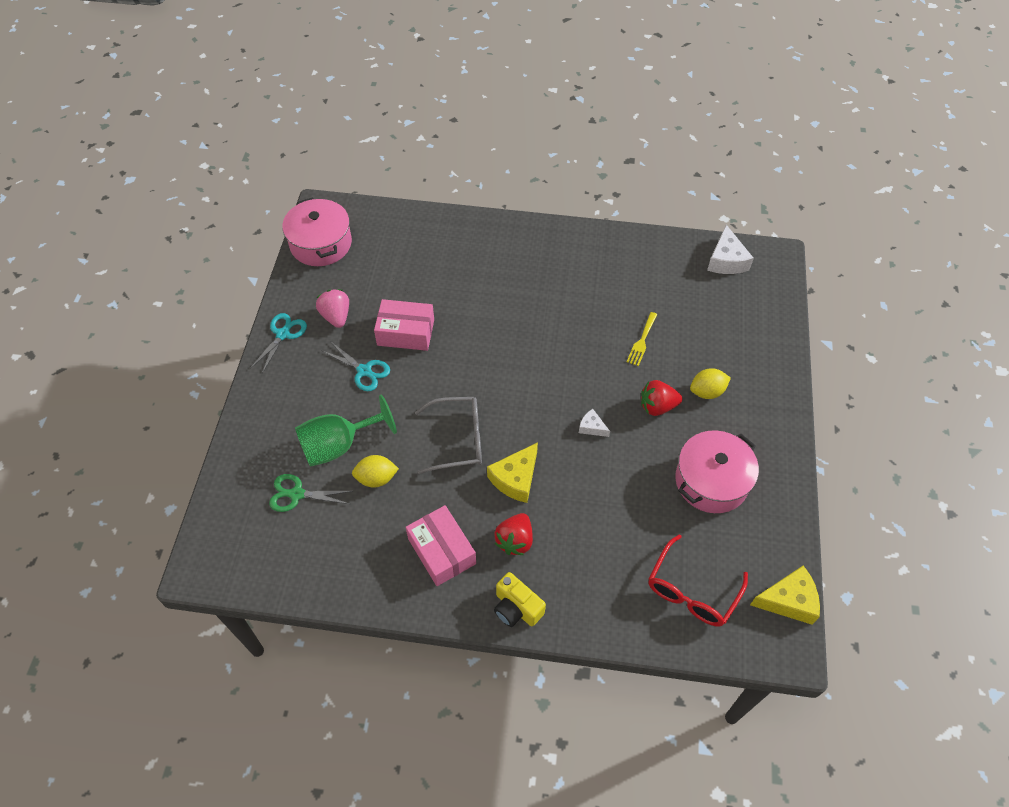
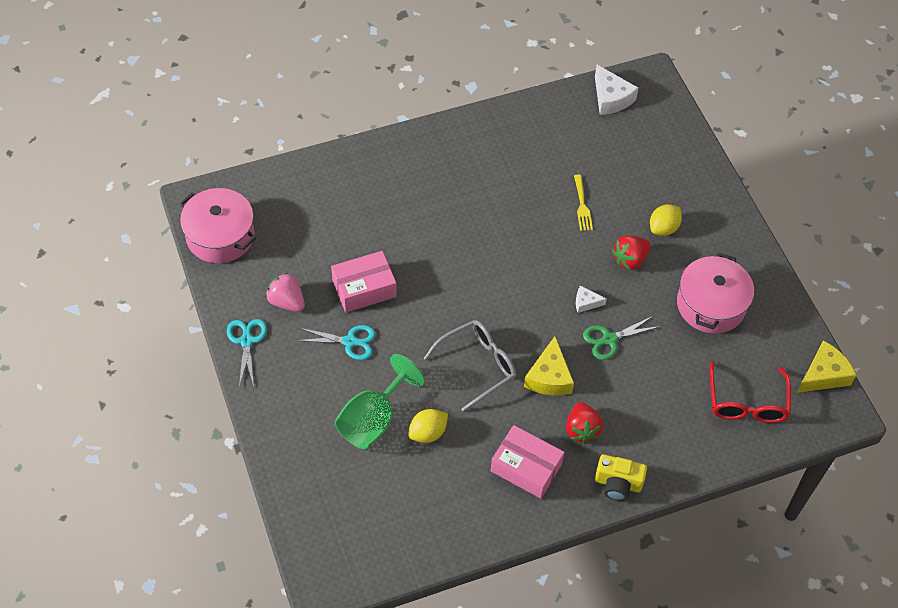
camera: 30 degrees left, 0 degrees up
green scissors [269,474,352,512] -> green scissors moved to [583,316,661,360]

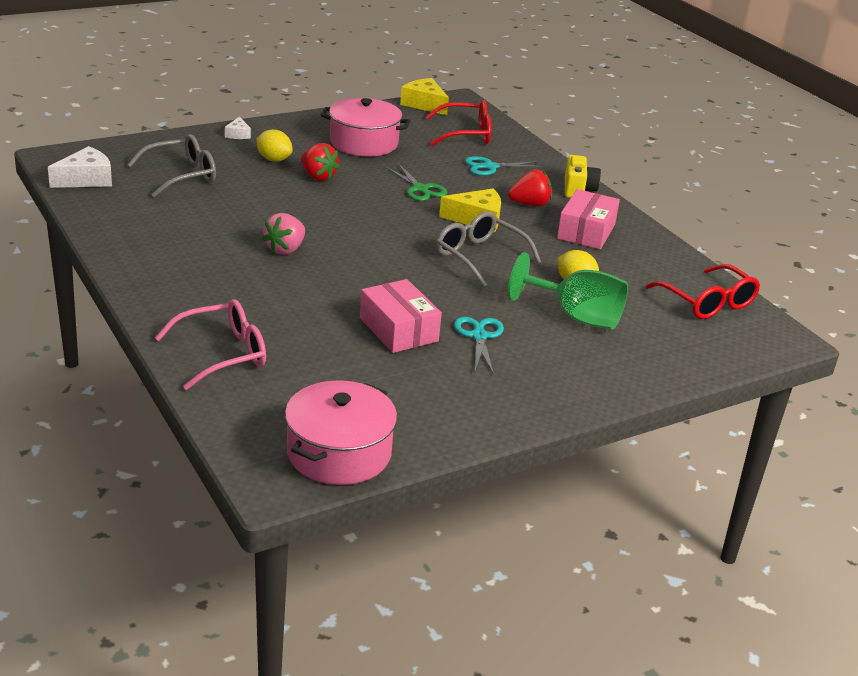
camera: 100 degrees left, 25 degrees down
turquoise scissors [227,319,267,387] -> turquoise scissors moved to [465,156,543,176]
pink strawberry [266,272,305,312] -> pink strawberry moved to [262,213,305,255]
yellow fork [574,175,593,231] -> none
white cheese [576,286,607,313] -> white cheese moved to [225,117,251,139]
none -> grey glasses [127,134,216,198]
none -> pink glasses [155,299,266,390]
none -> red glasses [646,264,760,319]

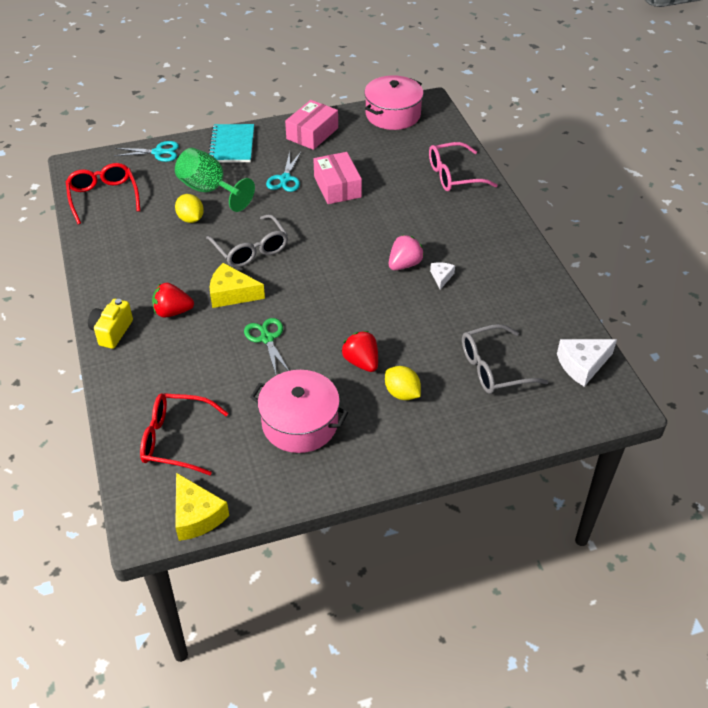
camera: 165 degrees left, 15 degrees up
white cheese [225,117,251,139] -> white cheese moved to [430,262,455,290]
turquoise scissors [465,156,543,176] -> turquoise scissors moved to [114,141,179,162]
pink box [557,189,620,249] -> pink box moved to [285,100,338,150]
none -> turquoise notebook [208,124,254,163]

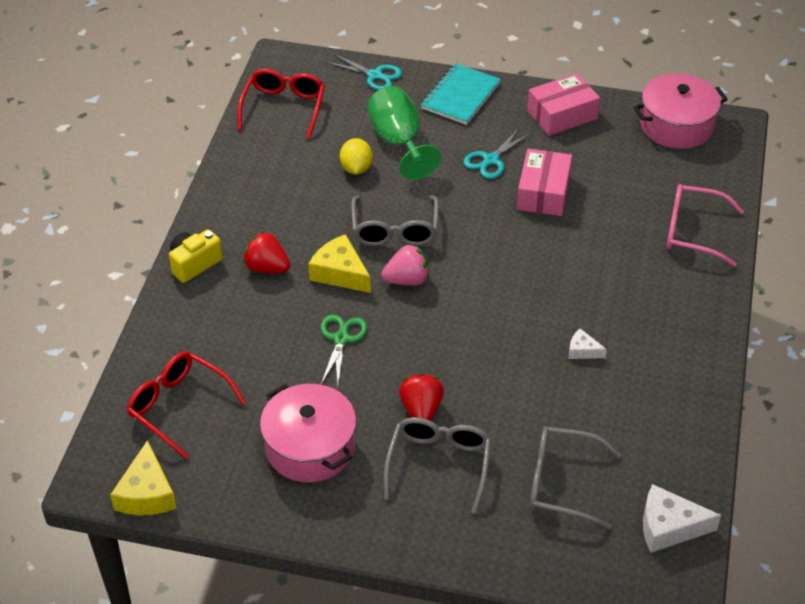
camera: 30 degrees right, 0 degrees up
yellow lemon [385,366,421,400] -> grey glasses [384,417,491,514]
pink strawberry [389,235,424,270] -> pink strawberry moved to [381,244,429,285]
white cheese [430,262,455,290] -> white cheese turned 105 degrees counterclockwise [569,329,607,359]

